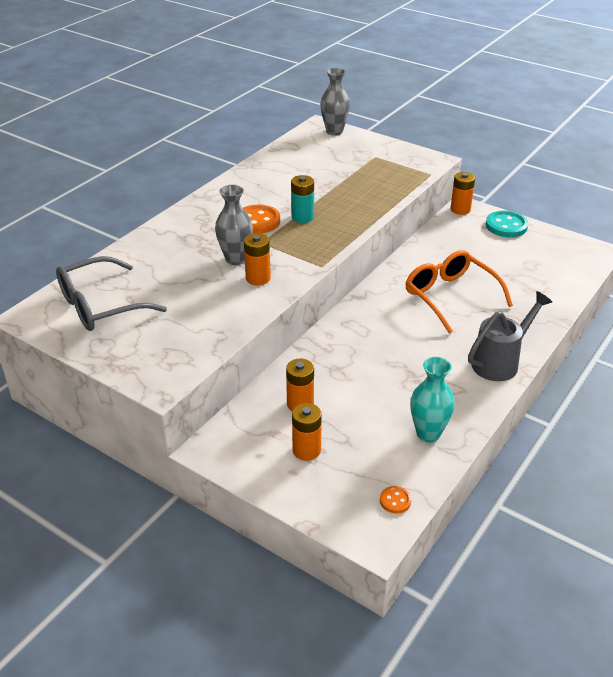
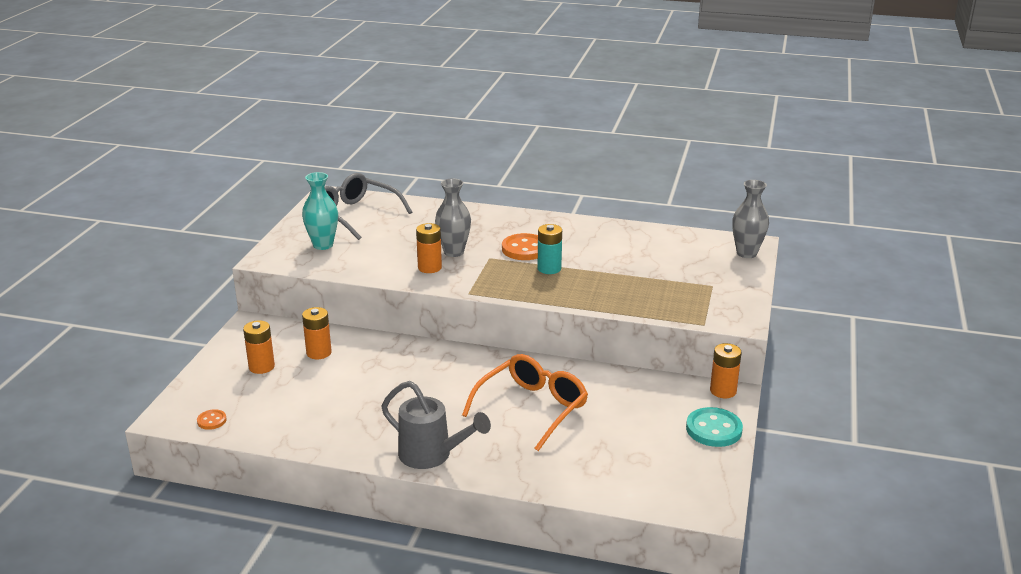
camera: 70 degrees right, 10 degrees down
turquoise vase [410,357,455,442] -> turquoise vase moved to [302,172,338,250]

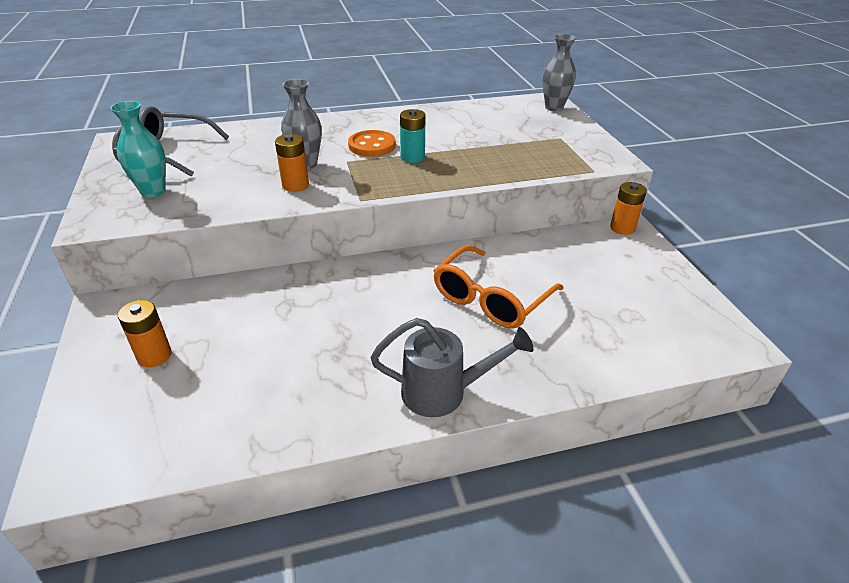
camera: 30 degrees left, 10 degrees up
orange button [197,409,227,430] -> none
orange battery [302,307,332,359] -> none
orange glasses [462,354,588,451] -> orange glasses turned 150 degrees counterclockwise [434,245,564,329]
turquoise button [686,407,743,447] -> none

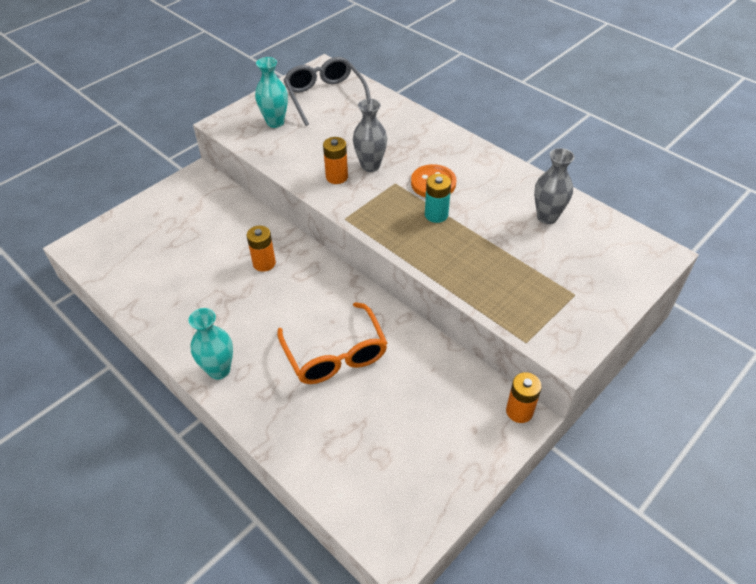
camera: 60 degrees right, 10 degrees up
orange battery [118,300,172,367] -> orange battery moved to [247,226,276,272]
grey watering can [371,318,534,417] -> turquoise vase [189,308,233,379]
orange glasses [434,245,564,329] -> orange glasses turned 120 degrees counterclockwise [277,302,387,384]
grey vase [542,34,576,111] -> grey vase moved to [534,148,575,224]

